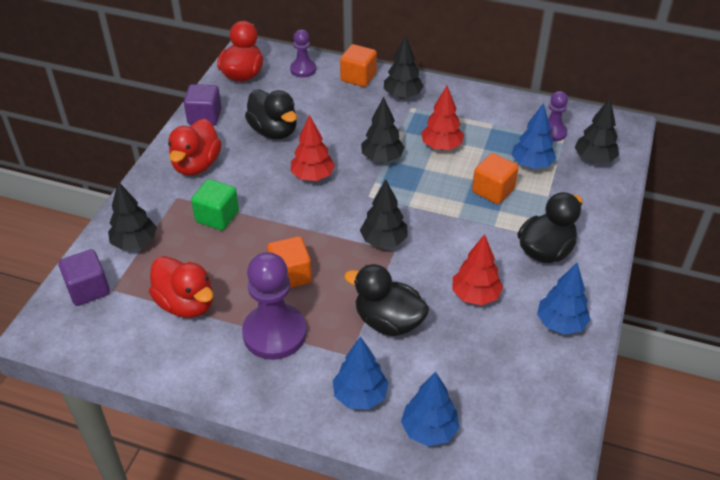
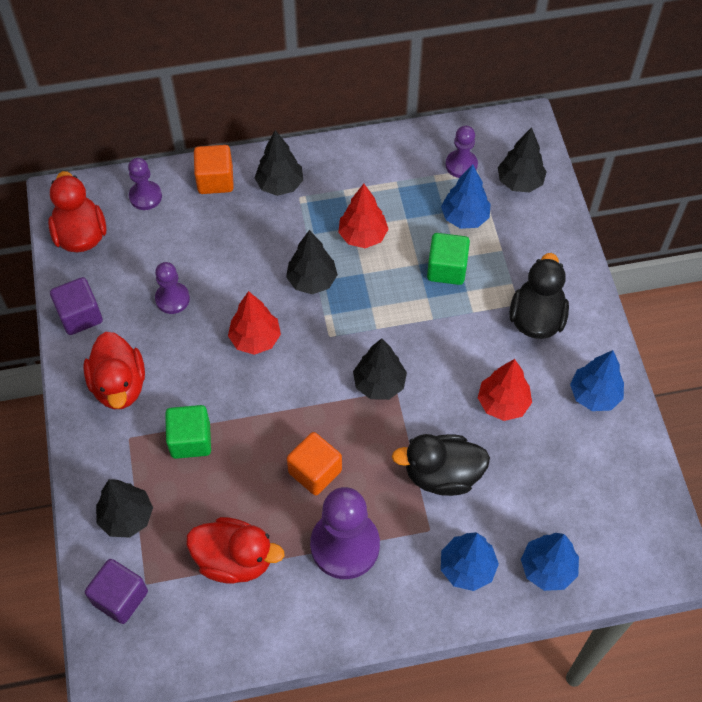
camera: 30 degrees left, 15 degrees up
black duck [245,90,297,139] -> purple pawn [155,262,190,314]
orange cube [472,153,518,204] -> green cube [427,233,470,285]

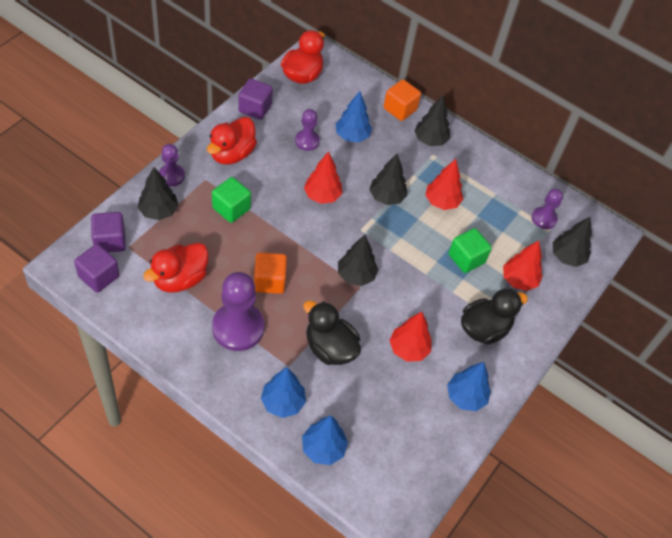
camera: 40 degrees right, 5 degrees down
purple pawn [128,158,162,210] -> purple pawn moved to [159,144,185,186]
red duck [187,517,284,584] -> red duck turned 75 degrees clockwise [143,243,208,293]
blue tree [441,164,490,229] -> blue tree moved to [336,91,372,143]
none -> purple cube [74,244,120,293]
none -> red tree [503,240,543,291]

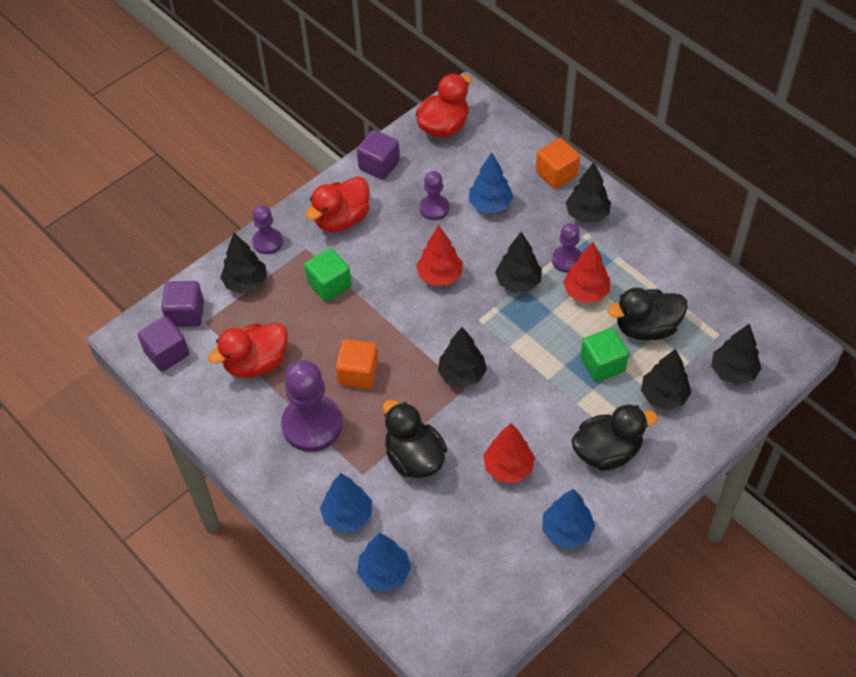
camera: 20 degrees right, 0 degrees up
red tree [503,240,543,291] -> black tree [641,349,691,410]
purple pawn [532,189,563,229] -> purple pawn moved to [552,223,581,273]
none -> black duck [608,288,688,340]

